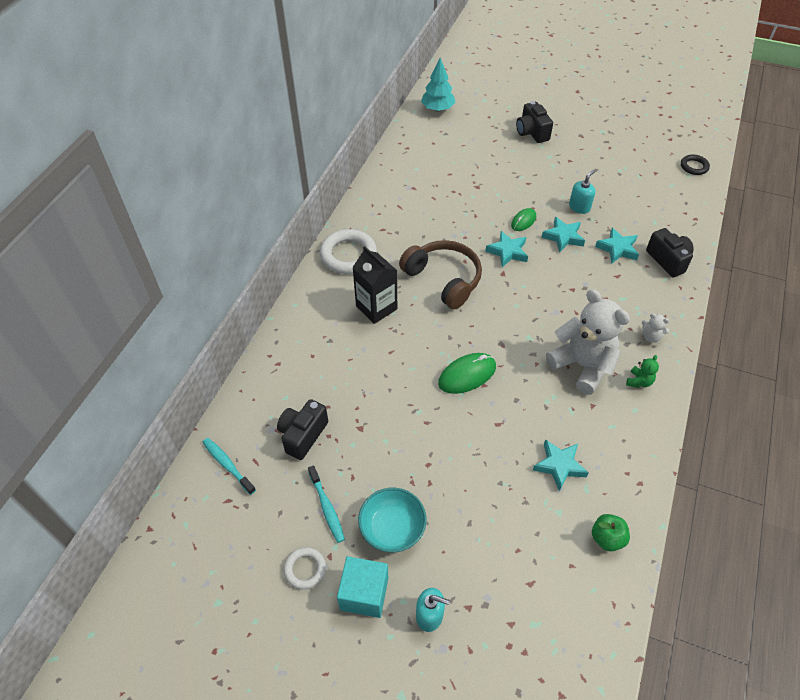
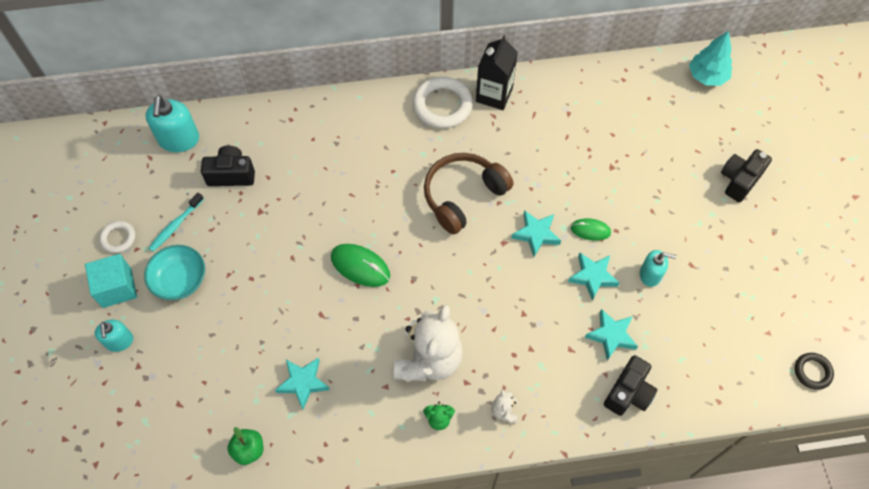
camera: 60 degrees right, 10 degrees up
turquoise toothbrush [203,438,256,495] -> turquoise soap dispenser [146,95,199,152]
black carton [352,246,397,324] -> black carton moved to [476,35,518,110]
brown headphones [399,240,482,309] -> brown headphones turned 150 degrees counterclockwise [424,153,513,234]

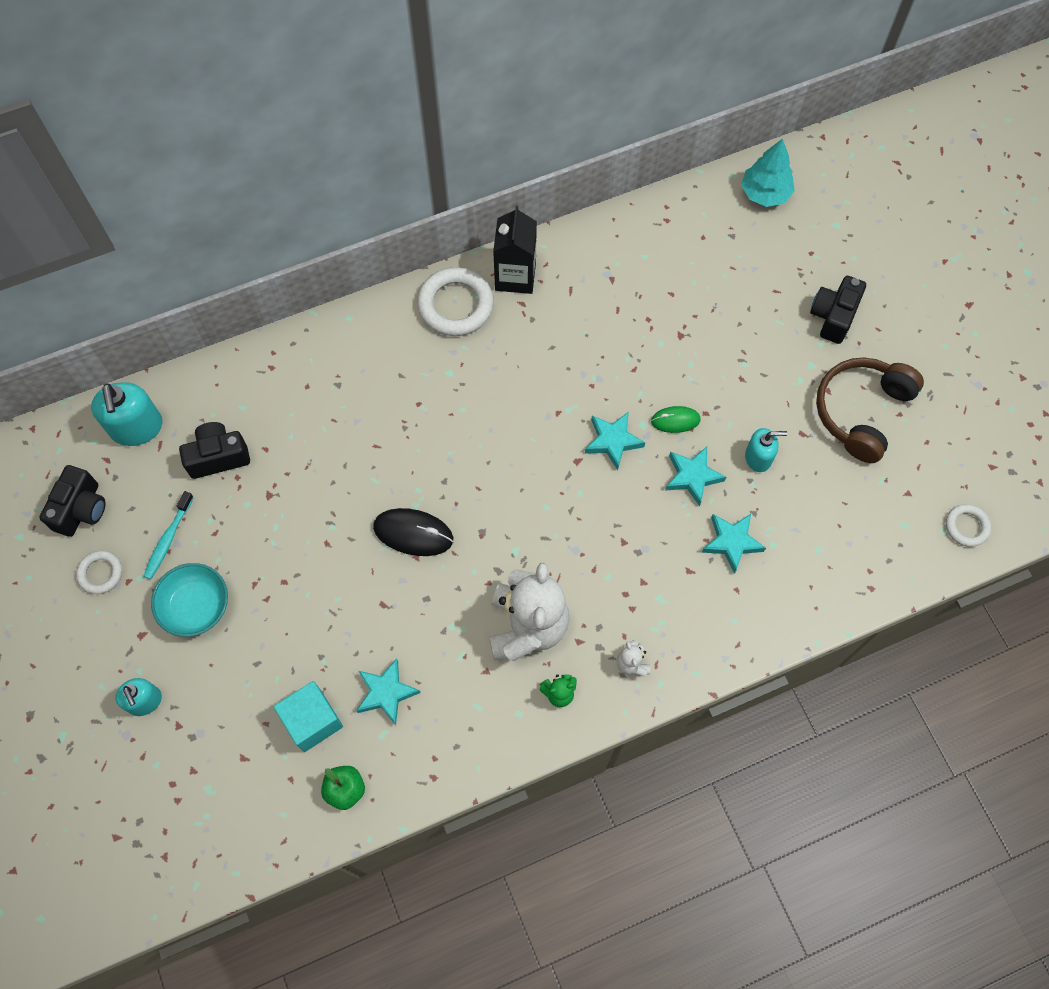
camera: 15 degrees left, 5 degrees up
turquoise cube [85,254,137,308] -> turquoise cube moved to [274,681,343,752]
green mouse [331,244,390,287] -> black mouse [373,508,453,556]
brown headphones [424,153,513,234] -> brown headphones moved to [816,357,924,463]
black camera [604,355,658,416] -> black camera moved to [39,465,105,537]
black ring [795,353,834,390] -> white ring [946,504,991,547]

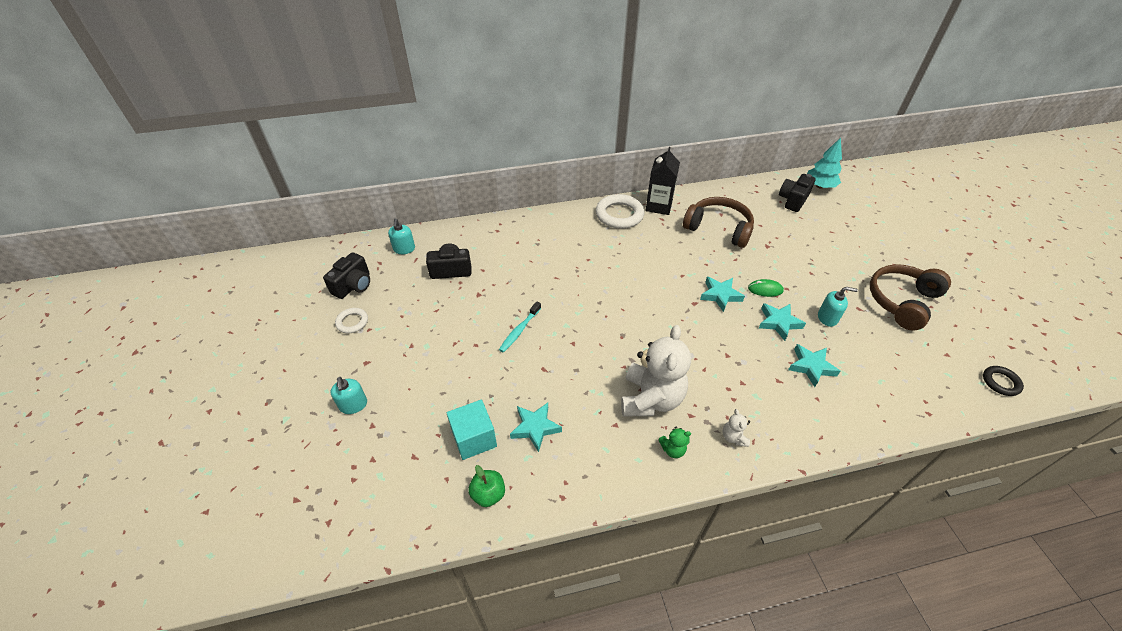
camera: 10 degrees right, 20 degrees down
turquoise soap dispenser [91,382,162,446] -> turquoise soap dispenser [388,219,415,254], size x0.62
turquoise toothbrush [143,491,194,579] -> turquoise toothbrush moved to [499,301,541,353]
turquoise bowl [151,563,228,637] -> none
black mouse [373,508,453,556] -> none
black camera [810,276,866,344] -> black camera moved to [779,174,816,212]
white ring [946,504,991,547] -> black ring [983,366,1024,396]
none -> brown headphones [683,197,754,248]

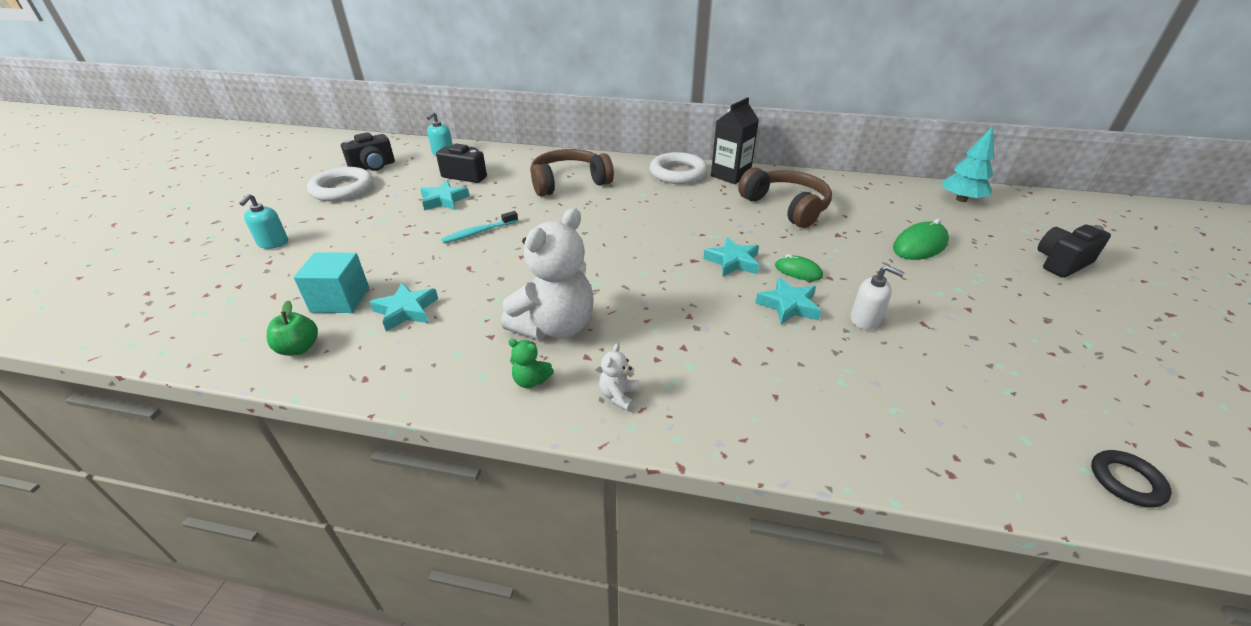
camera: 25 degrees right, 10 degrees down
white ring [335,308,368,333] -> white ring [307,167,373,201], size x1.83
black camera [779,174,816,212] -> black camera moved to [1037,225,1111,278]
turquoise star [788,344,840,387] -> turquoise star moved to [420,181,470,210]
turquoise soap dispenser [818,287,858,327] -> white soap dispenser [850,265,905,330]
brown headphones [870,264,951,330] -> brown headphones moved to [530,149,614,196]
none -> green mouse [893,219,949,260]

